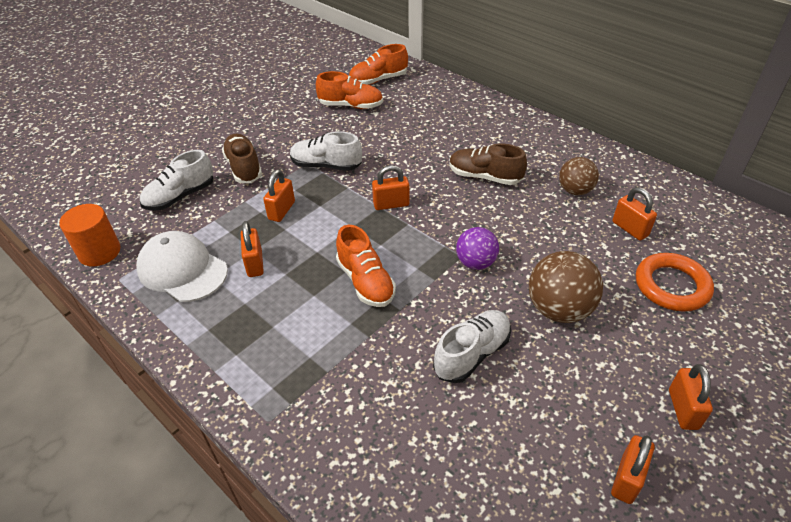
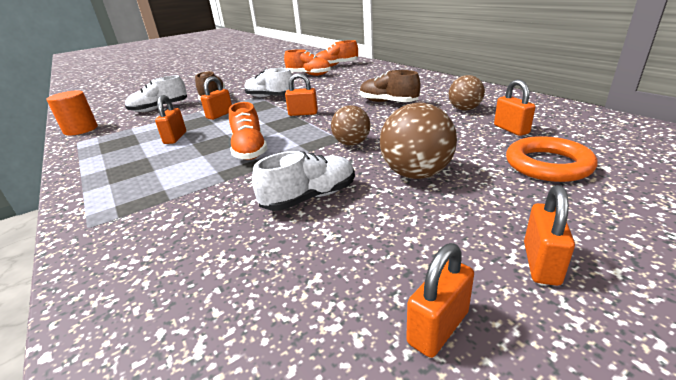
camera: 15 degrees right, 15 degrees down
white cap [136,231,228,302] -> none
purple ball [456,227,499,270] -> brown ball [331,105,371,146]

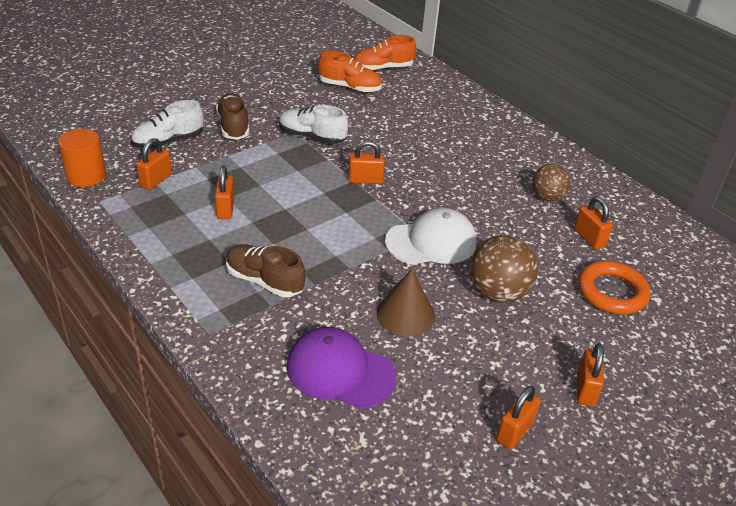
camera: 10 degrees left, 10 degrees up
orange padlock [200,76,232,120] -> orange padlock moved to [136,138,172,190]
orange shoe [229,102,268,160] -> none
white shoe [252,151,355,211] -> brown cone [376,269,435,336]
brown ball [331,105,371,146] -> white cap [385,208,477,265]
brown shoe [360,70,420,102] -> brown shoe moved to [226,244,305,297]
none -> purple cap [286,327,396,409]

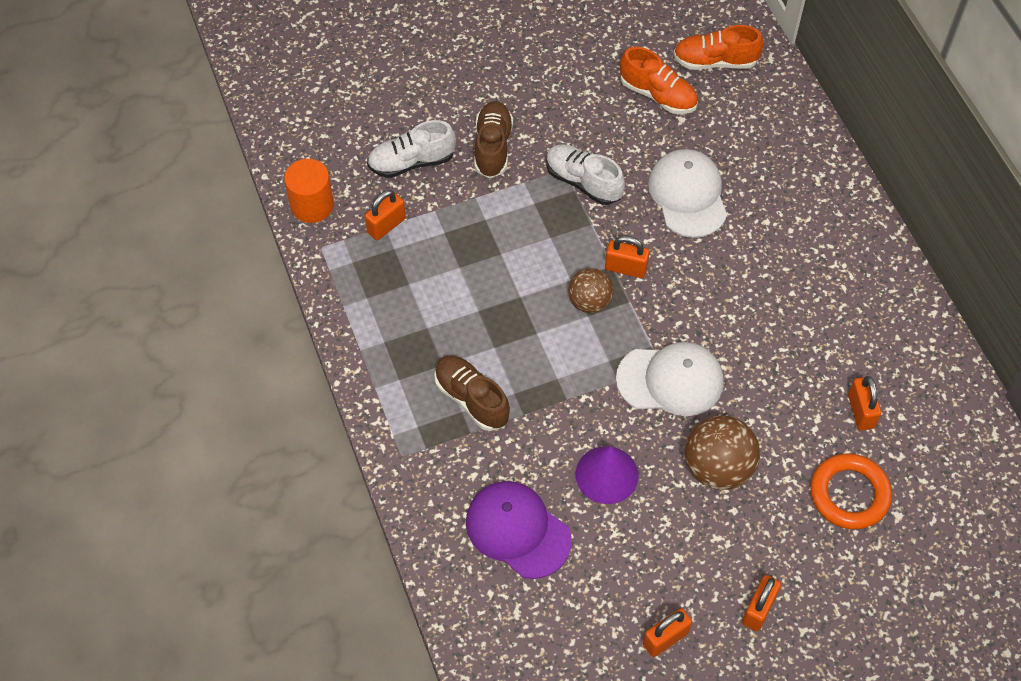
camera: 20 degrees right, 20 degrees up
orange padlock [215,166,235,219] -> none
brown cone [376,269,435,336] -> purple cone [576,446,638,504]
brown ball [532,164,570,201] -> brown ball moved to [568,268,613,313]
none -> white cap [648,149,727,238]

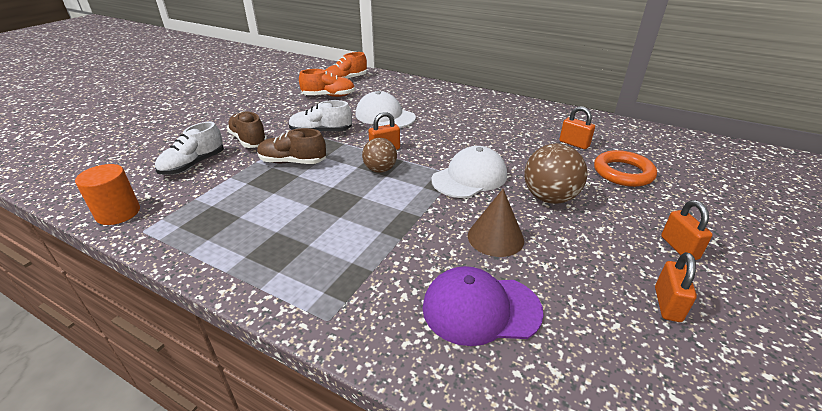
camera: 40 degrees left, 25 degrees down
orange padlock [365,190,406,240] -> none
brown shoe [434,356,510,431] -> brown shoe moved to [257,128,326,164]
purple cone [576,446,638,504] -> brown cone [468,189,524,257]

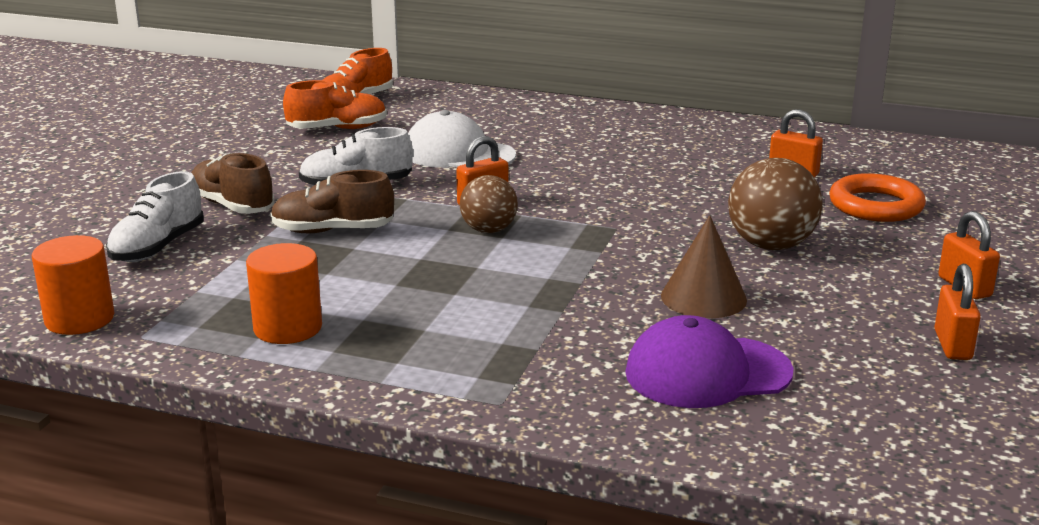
camera: 10 degrees left, 10 degrees down
white cap [431,146,507,198] -> none
none -> orange cylinder [246,243,322,344]

